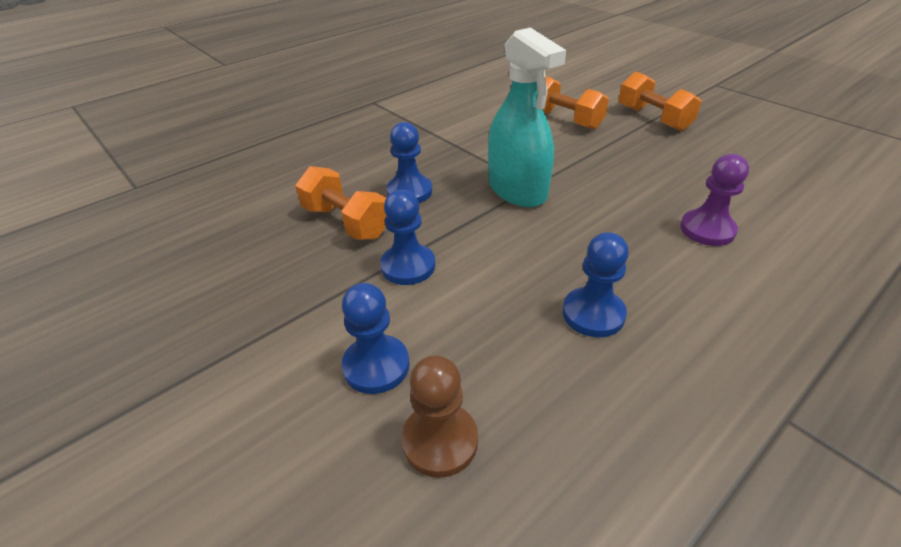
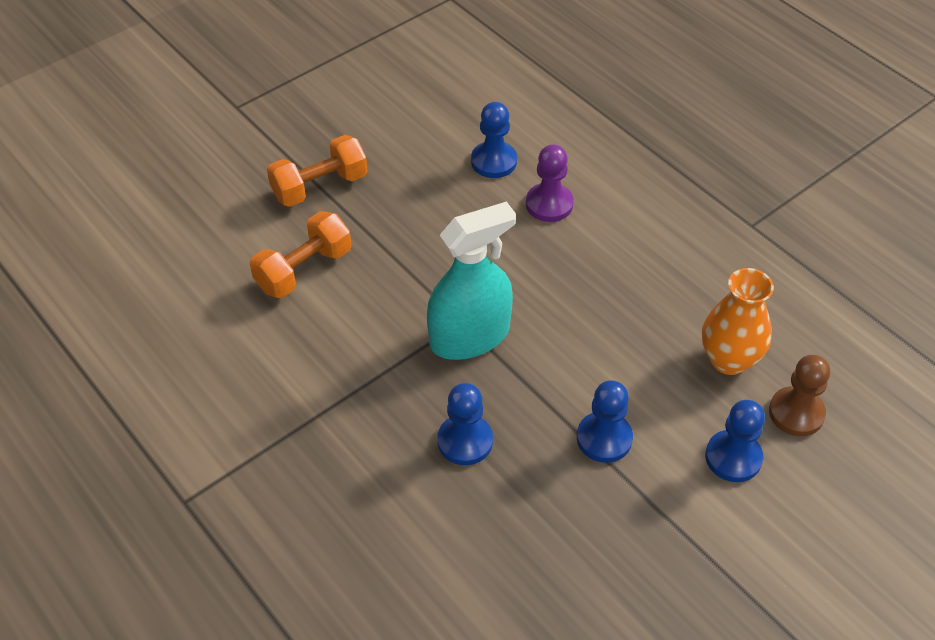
camera: 90 degrees left, 10 degrees up
orange dumbbell [295,166,386,240] -> none
blue pawn [563,232,629,337] -> blue pawn moved to [471,102,517,178]
none -> orange vase [702,268,774,375]

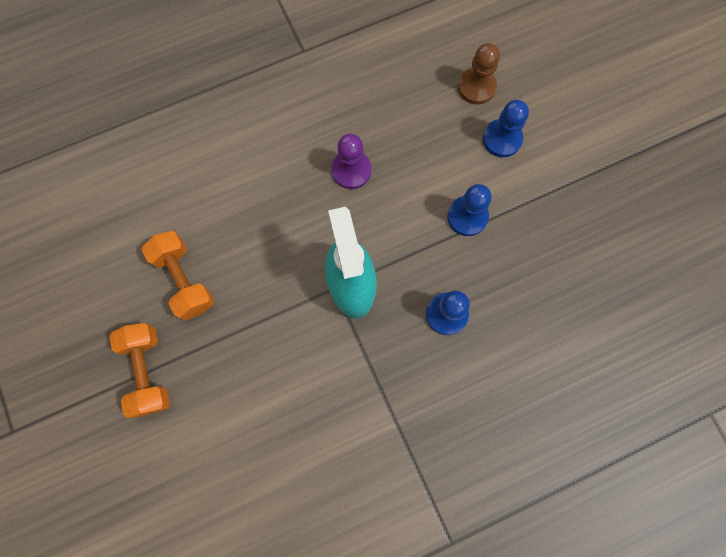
camera: 75 degrees left, 25 degrees up
orange dumbbell [250,211,351,298] -> orange dumbbell moved to [141,231,214,320]
blue pawn [471,102,517,178] -> none
purple pawn [526,144,574,222] -> purple pawn moved to [331,134,371,189]
orange vase [702,268,774,375] -> none

